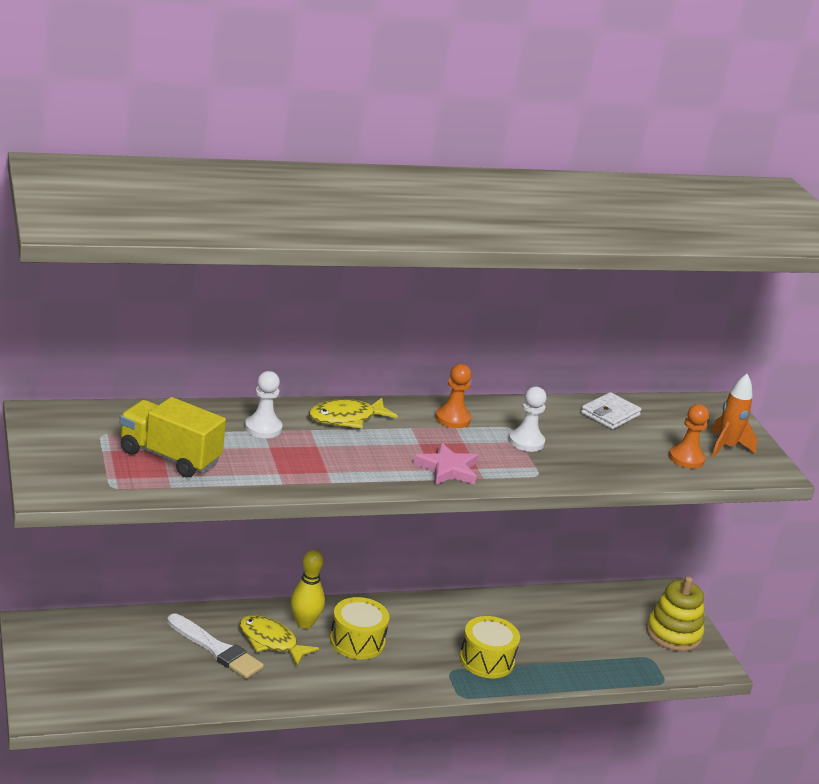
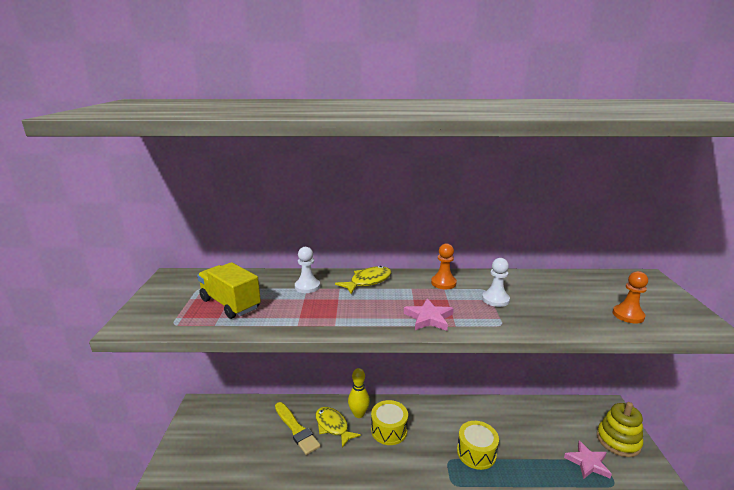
camera: 20 degrees right, 5 degrees down
white brush [167,613,264,679] -> yellow brush [275,402,321,455]
yellow fish [309,398,398,429] -> yellow fish turned 150 degrees clockwise [335,266,391,294]
white wallet [581,392,642,429] -> none
orange rocket [711,374,757,458] -> none
none -> pink star [564,441,612,479]

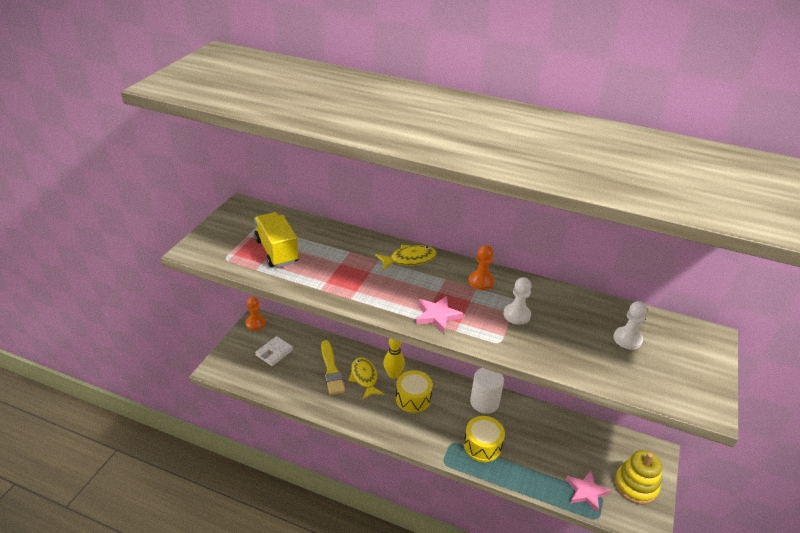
camera: 20 degrees right, 15 degrees up
white pawn [295,247,320,293] -> white pawn moved to [613,301,647,350]
orange pawn [612,271,648,324] -> orange pawn moved to [246,297,266,331]
none -> white wallet [255,336,293,366]
none -> white cylinder [470,368,504,414]

